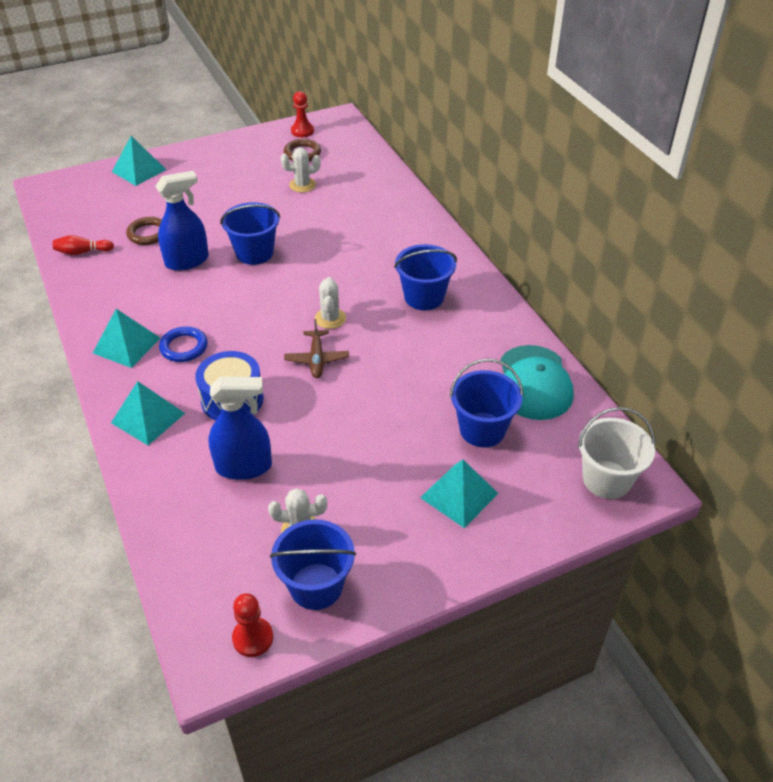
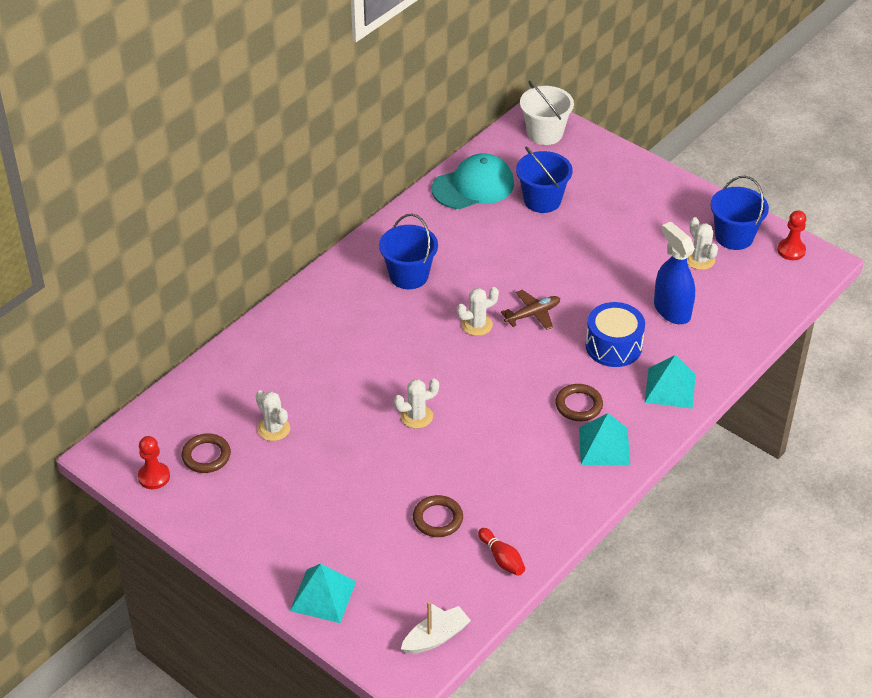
camera: 115 degrees left, 0 degrees up
blue spray bottle [155,171,209,271] -> none
blue ring [159,326,207,362] -> brown ring [555,384,603,421]
blue bucket [220,202,280,265] -> white cactus [394,379,439,428]
turquoise pyramid [420,459,499,528] -> none
none -> white boat [401,602,471,654]

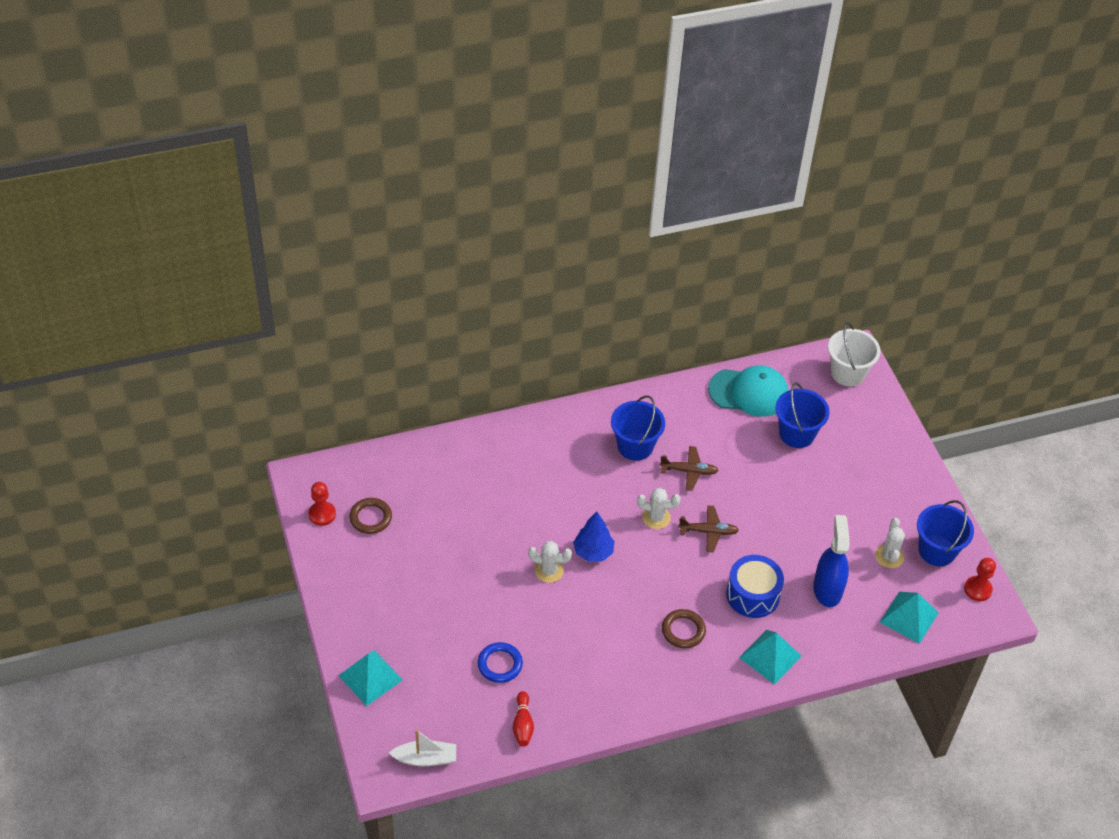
camera: 30 degrees right, 5 degrees up
white cactus [256,390,290,441] -> none
brown ring [413,495,463,537] -> blue ring [478,642,523,683]
turquoise pyramid [579,413,630,465] -> turquoise pyramid moved to [880,592,939,644]
none -> blue tree [573,512,614,562]
none -> brown plane [660,446,719,491]

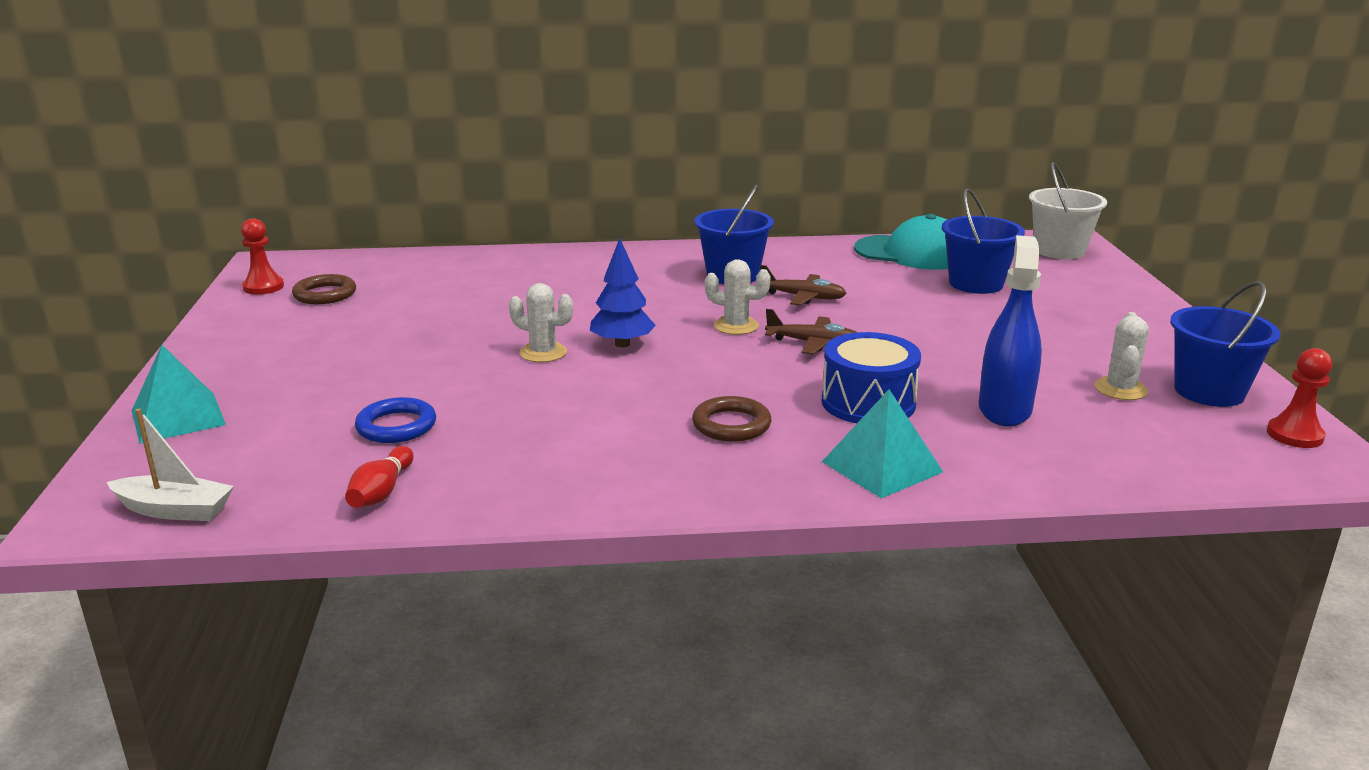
camera: 15 degrees right, 25 degrees down
turquoise pyramid [880,592,939,644] -> none

